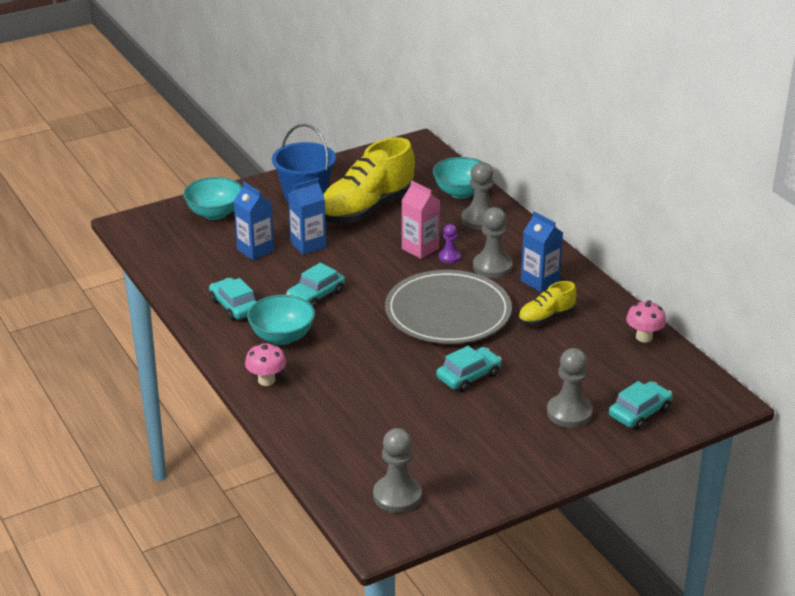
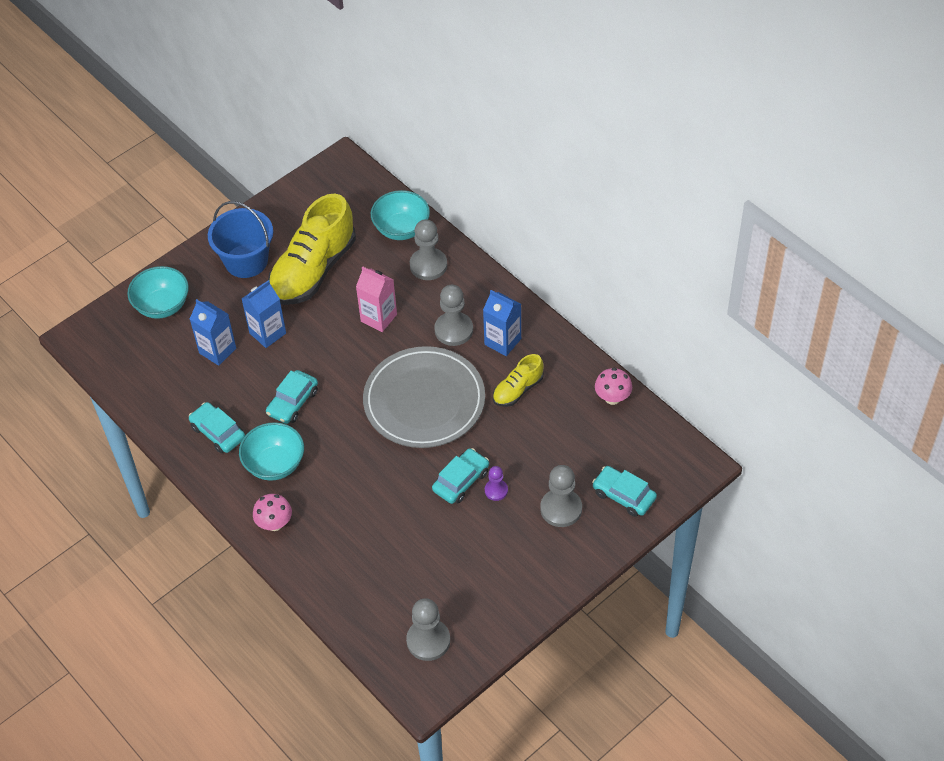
camera: 10 degrees left, 20 degrees up
purple pawn [439,224,461,263] -> purple pawn moved to [485,466,508,501]
turquoise car [609,381,672,430] -> turquoise car turned 90 degrees counterclockwise [592,466,657,517]

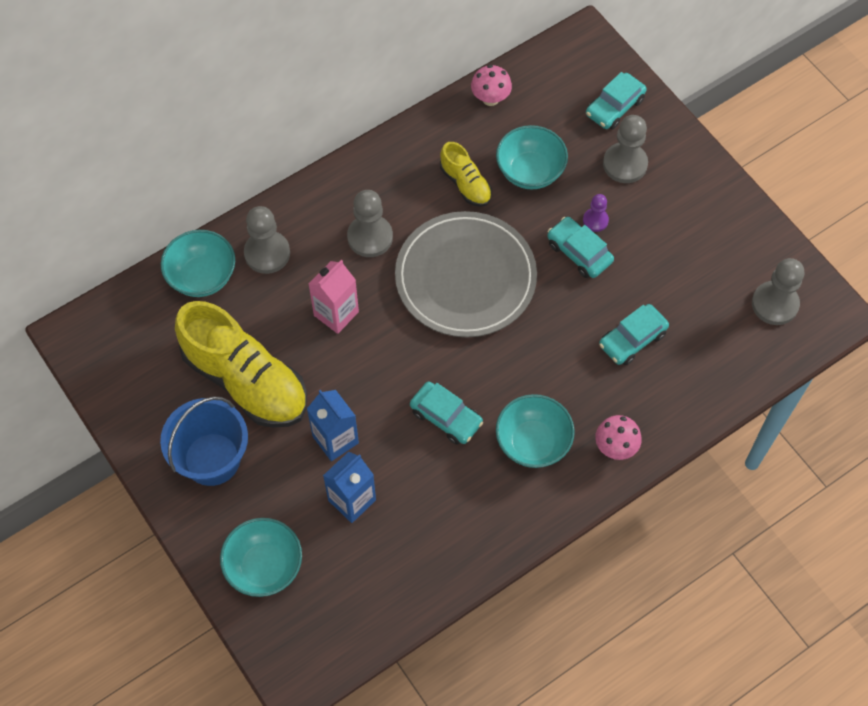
camera: 85 degrees left, 10 degrees up
turquoise car [189,402,245,453] -> turquoise car moved to [599,304,669,365]
blue carton [483,290,521,356] -> none
none -> turquoise bowl [496,125,568,189]

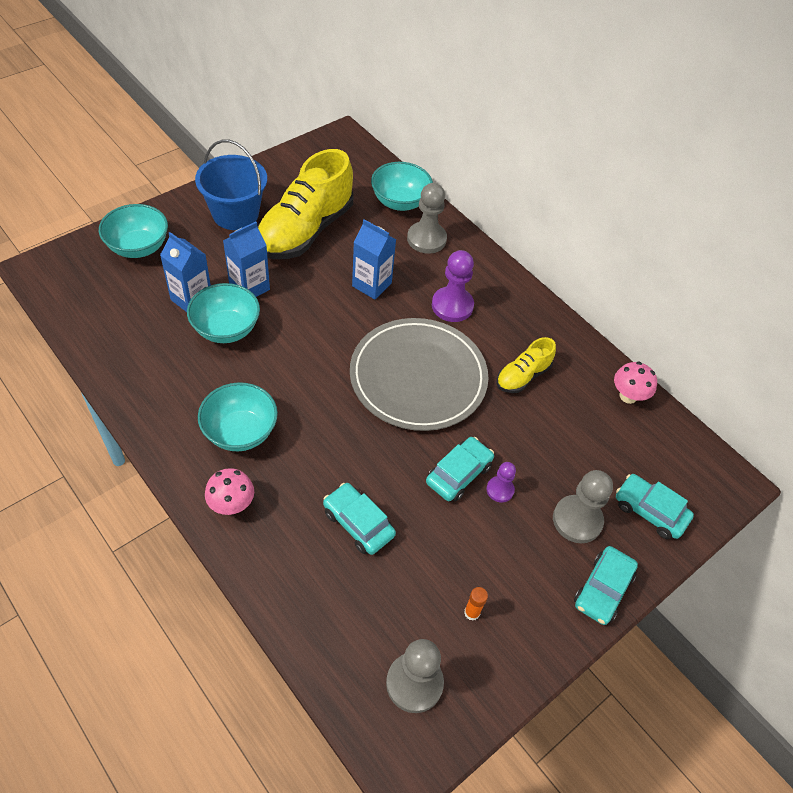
camera: 80 degrees right, 10 degrees down
pink carton [309,260,359,334] -> blue carton [352,219,396,300]
grey pawn [347,190,393,257] -> purple pawn [432,250,474,322]
turquoise car [410,381,483,445] -> turquoise car moved to [574,546,638,625]
turquoise bowl [496,125,568,189] -> turquoise bowl moved to [187,283,260,343]
none -> orange glue stick [464,587,488,621]

